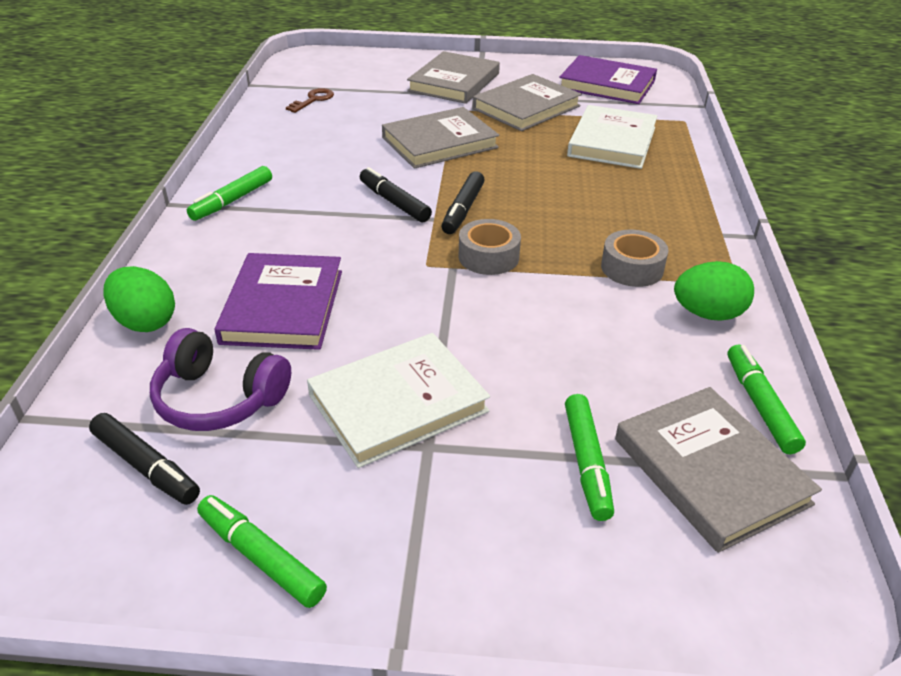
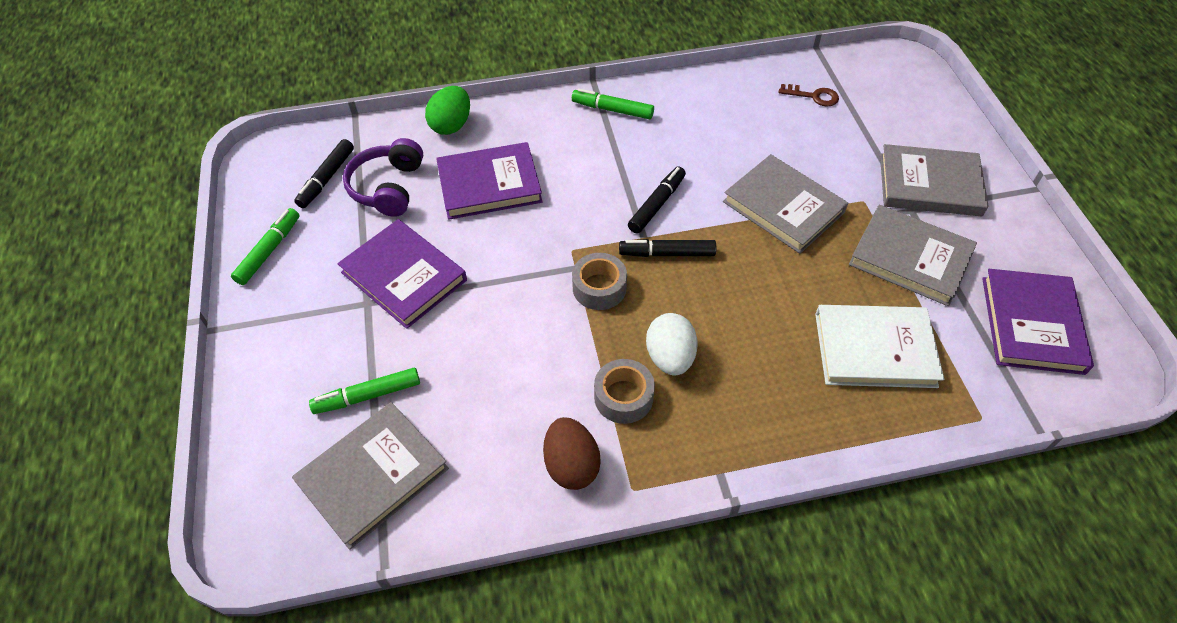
camera: 75 degrees right, 15 degrees up
white book [307,333,490,468] -> purple book [337,219,467,329]
green egg [674,261,754,321] -> brown egg [543,417,601,490]
green marker [728,344,806,454] -> none
none -> white egg [646,313,698,375]

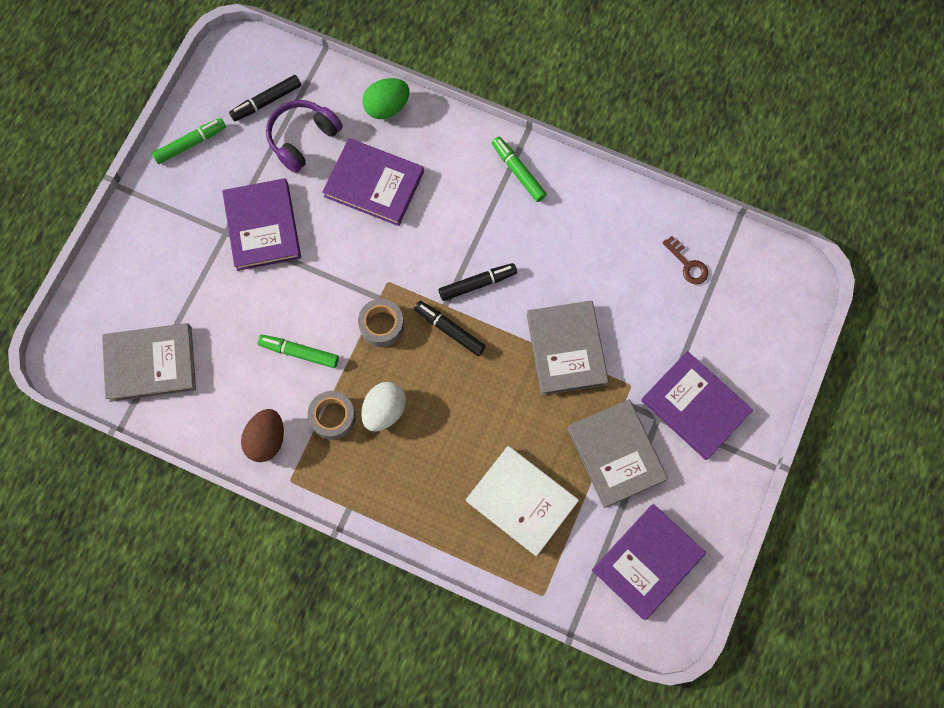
camera: 35 degrees right, 20 degrees up
green marker [309,368,420,414] -> green marker moved to [258,335,339,368]
grey book [880,144,989,216] -> purple book [641,351,753,460]

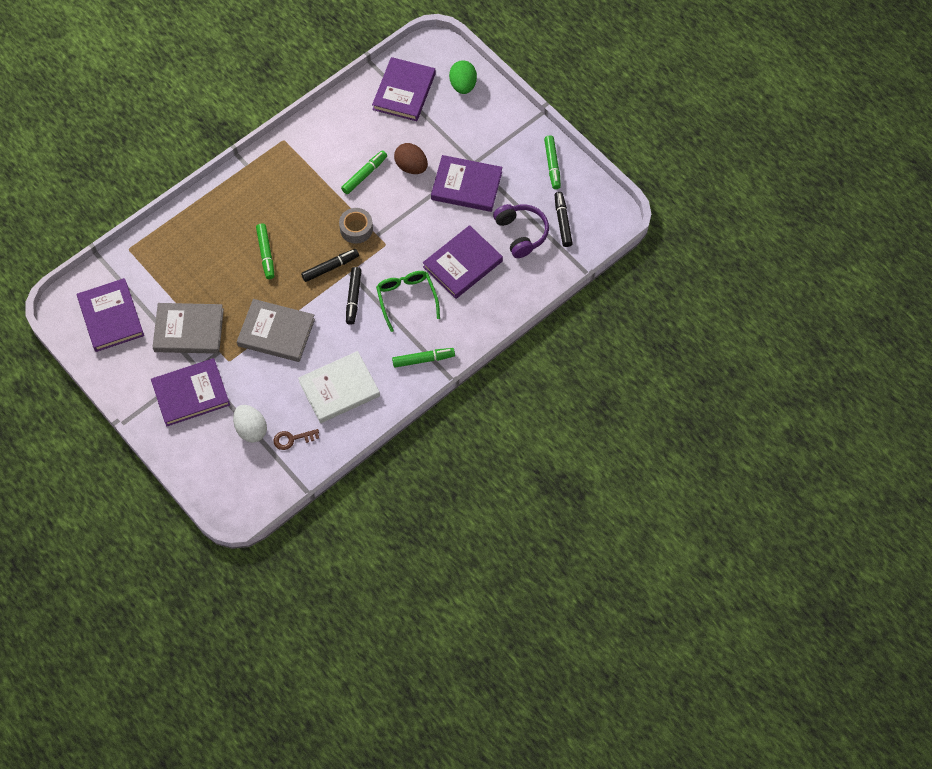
camera: 115 degrees right, 10 degrees down
grey book [102,323,196,402] -> purple book [372,57,435,121]
brown egg [241,409,284,462] -> brown egg moved to [394,143,428,174]
grey tape [308,391,356,440] -> none
white egg [361,382,406,431] -> white egg moved to [233,405,267,443]
green egg [362,78,409,119] -> green egg moved to [449,60,477,94]
white book [466,446,579,556] -> white book moved to [298,351,380,423]
none -> green marker [256,223,274,279]
none -> green glasses [376,271,440,332]

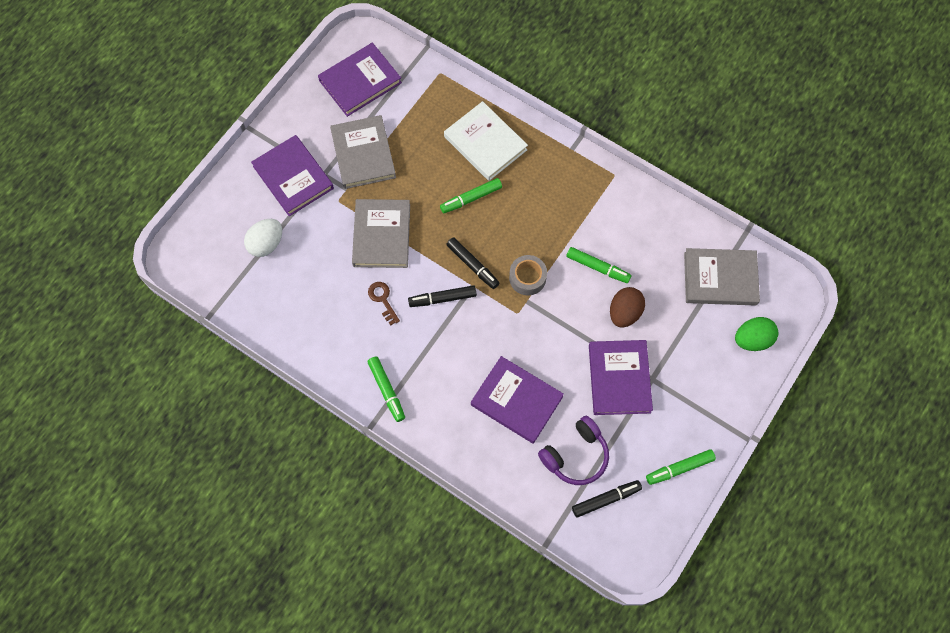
camera: 75 degrees right, 5 degrees up
brown key [274,429,319,450] -> brown key moved to [368,282,400,325]
white book [298,351,380,423] -> white book moved to [444,101,528,181]
purple book [372,57,435,121] -> grey book [684,248,760,306]
green glasses [376,271,440,332] -> none

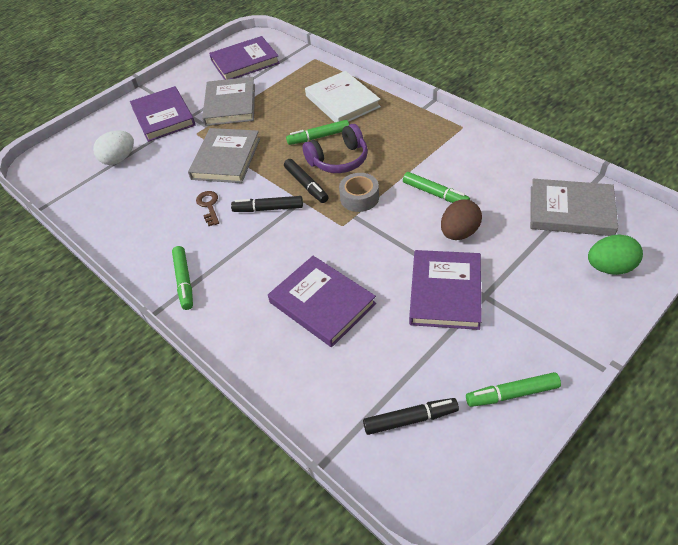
camera: 15 degrees right, 20 degrees down
purple headphones [538,416,609,485] -> purple headphones moved to [302,124,368,173]

